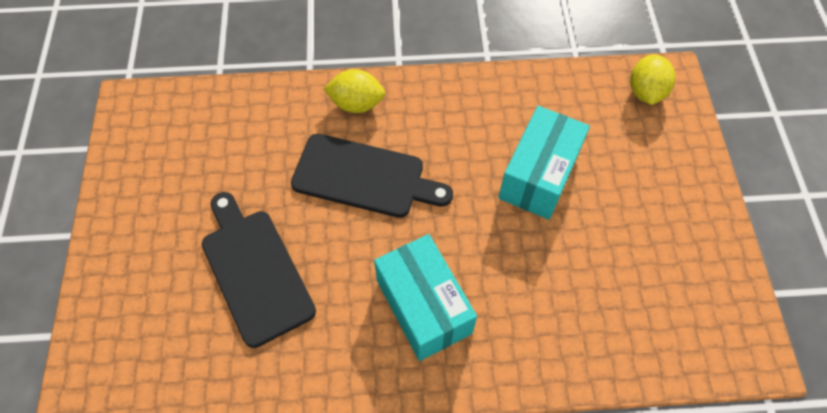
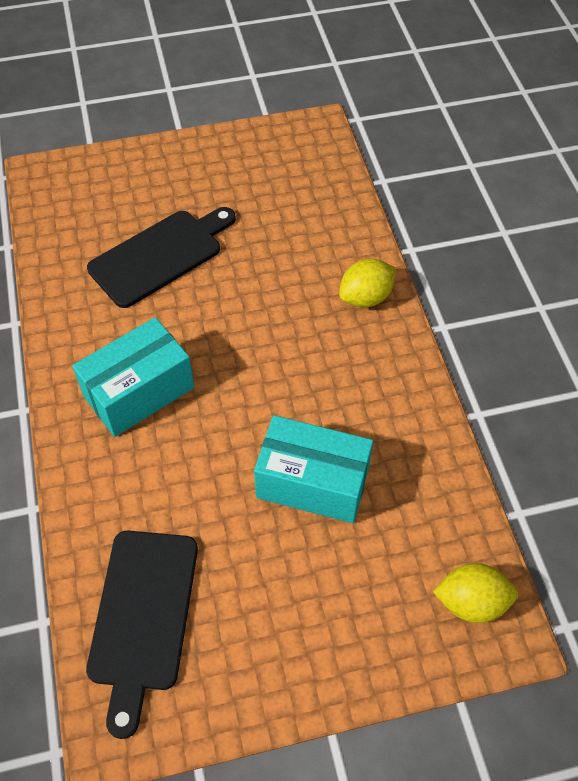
camera: 80 degrees right, 5 degrees down
black cutting board [291,134,453,218] -> black cutting board moved to [86,531,198,739]
yellow lemon [323,69,385,113] -> yellow lemon turned 60 degrees clockwise [339,259,396,308]

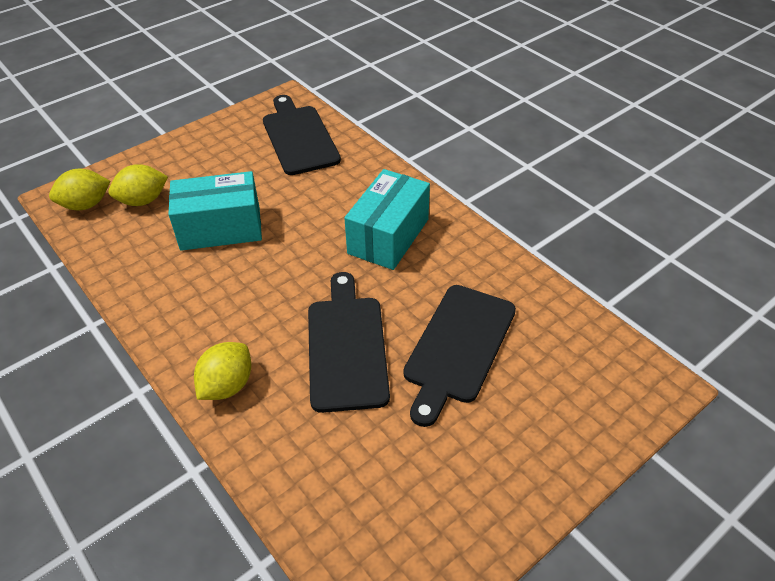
camera: 155 degrees right, 10 degrees down
none -> yellow lemon [108,164,168,206]
none -> black cutting board [308,272,390,413]

